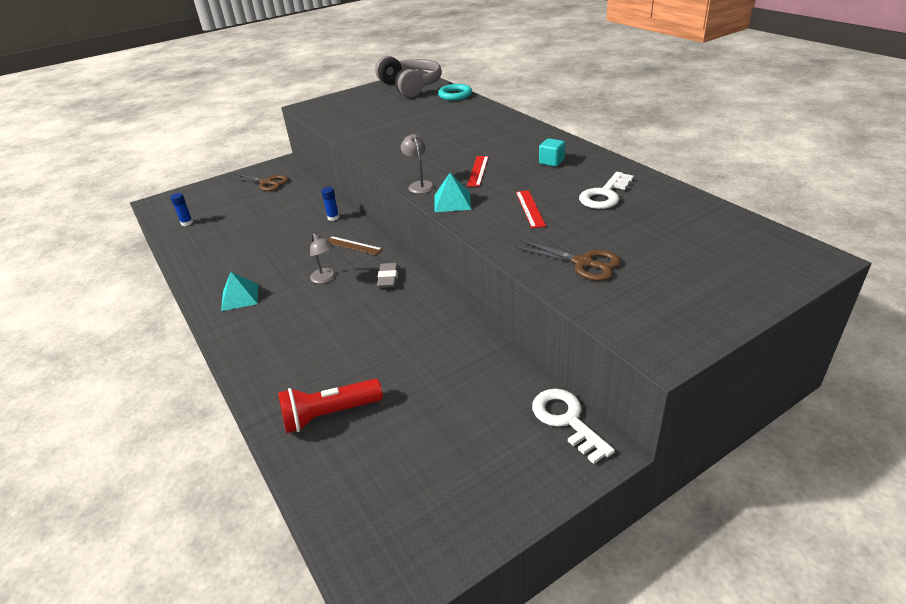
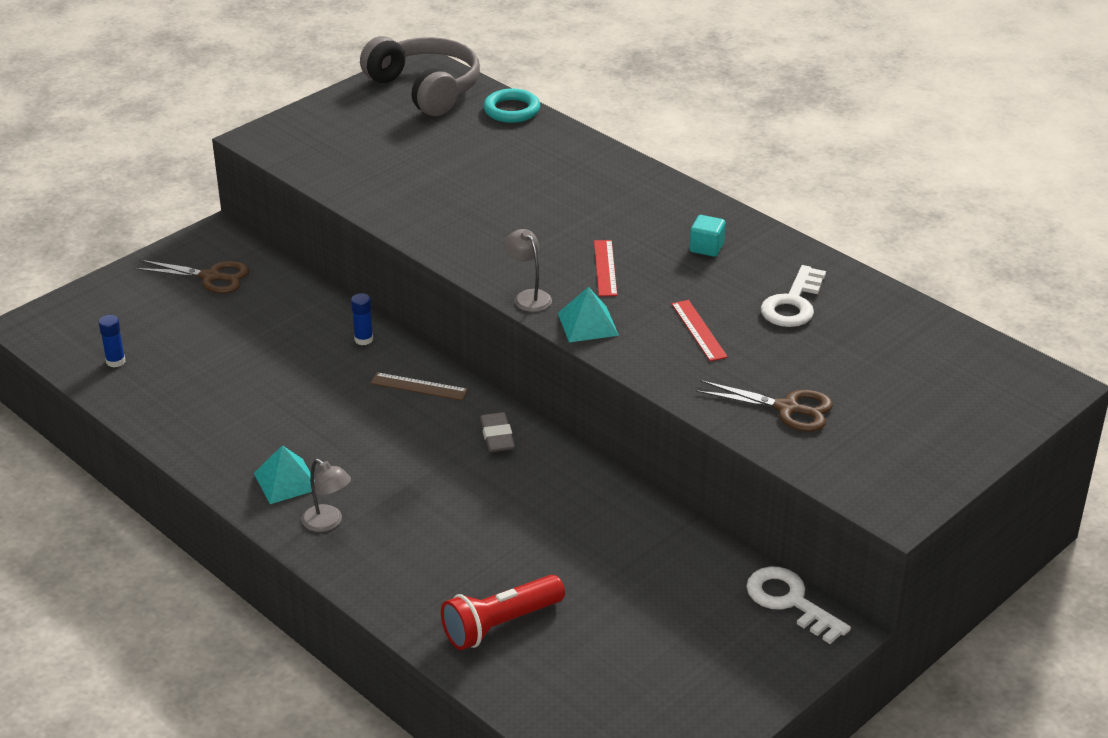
camera: 15 degrees left, 0 degrees up
grey lamp [310,233,336,284] -> grey lamp moved to [302,459,351,532]

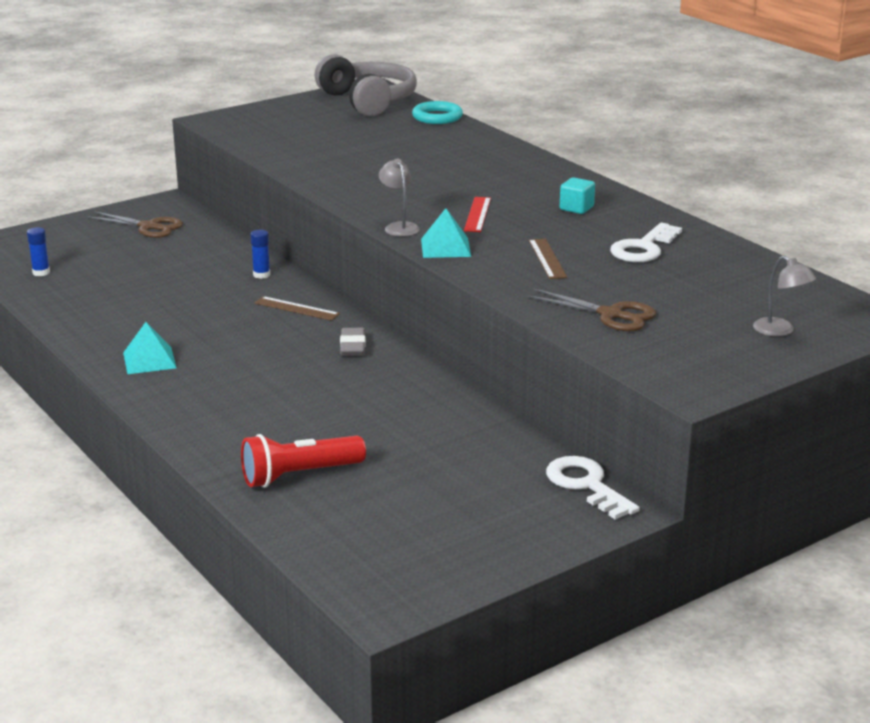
camera: 10 degrees right, 10 degrees down
grey lamp [302,459,351,532] -> grey lamp moved to [753,256,816,336]
red ruler [672,300,728,361] -> brown ruler [529,239,567,279]

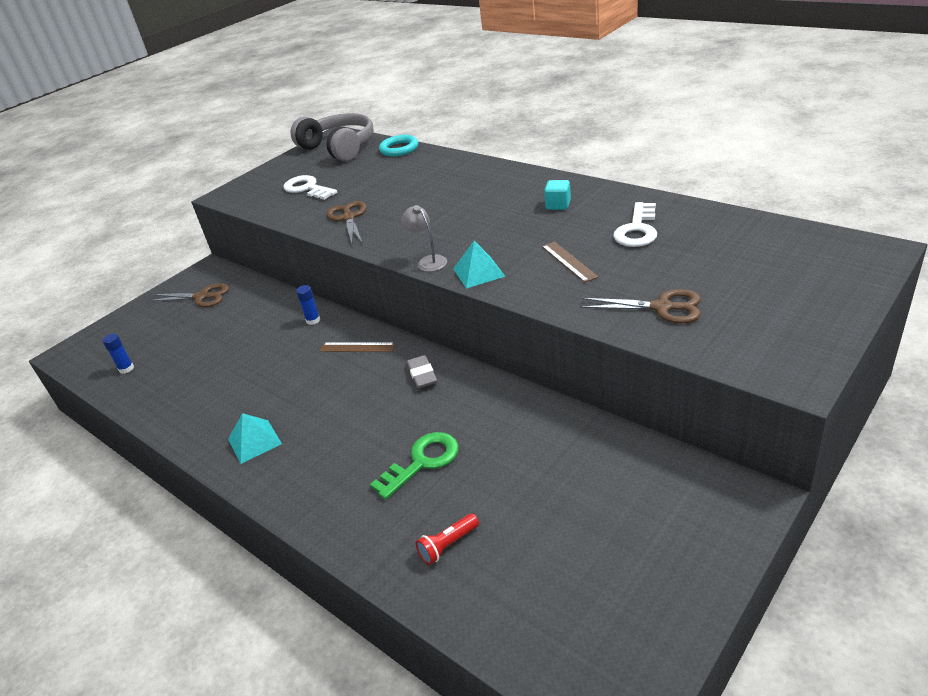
camera: 10 degrees left, 10 degrees up
red flashlight [241,434,366,488] -> red flashlight [416,513,479,565], size x0.57
red ruler [464,197,491,232] -> none
white key [546,456,640,520] -> white key moved to [284,175,337,200]
grey lamp [753,256,816,336] -> none
none -> brown scissors [327,201,367,244]
none -> green key [370,432,459,500]

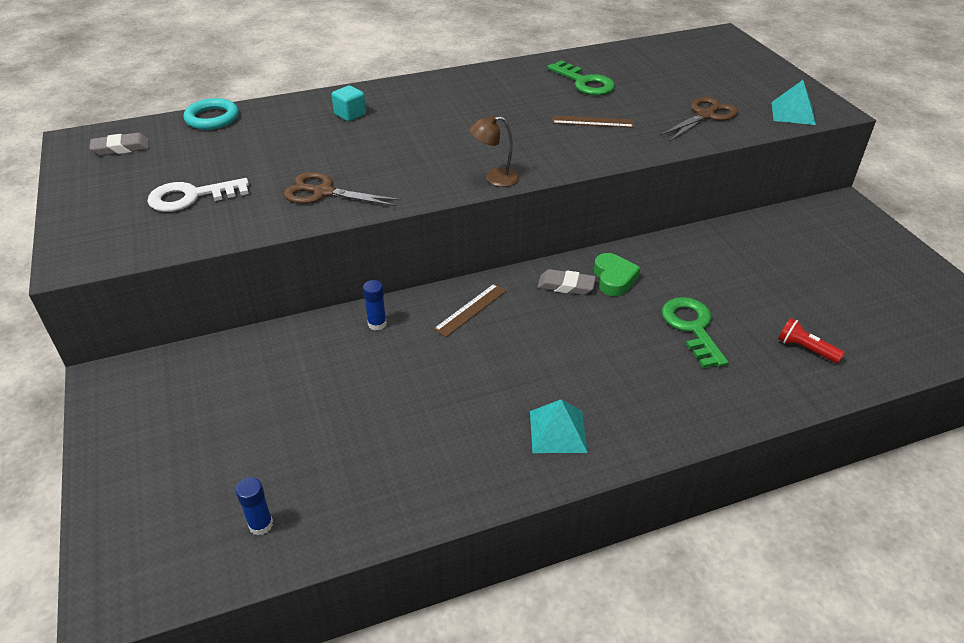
camera: 65 degrees left, 5 degrees up
brown scissors [148,283,229,307] -> none
grey headphones [290,113,373,161] -> grey eraser [89,133,149,156]
grey lamp [401,205,447,272] -> brown lamp [469,115,520,187]
red flashlight [416,513,479,565] -> red flashlight turned 135 degrees clockwise [778,318,845,363]
turquoise pyramid [453,241,506,289] -> turquoise pyramid moved to [771,80,816,125]
turquoise cube [544,180,571,210] -> turquoise cube moved to [331,85,366,121]
white key [613,202,657,247] -> green key [547,60,615,95]
none -> green heart [594,253,641,296]

